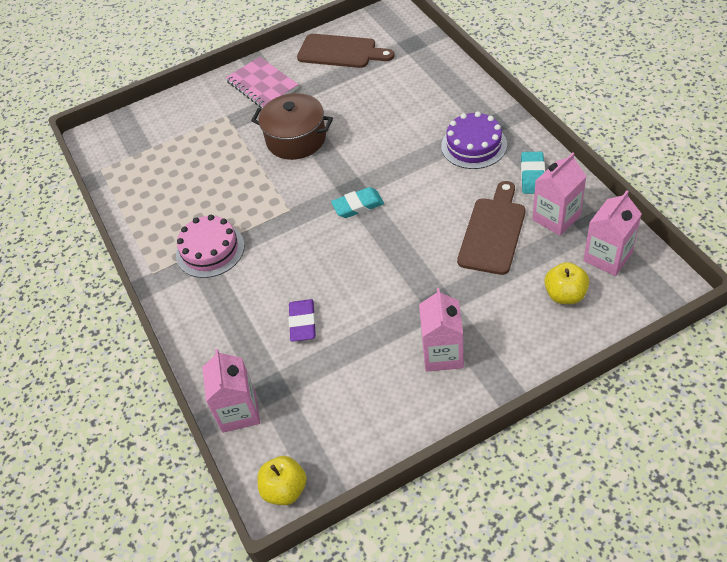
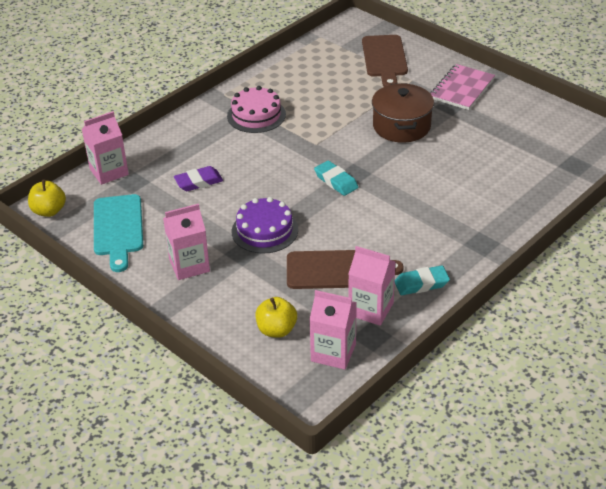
camera: 65 degrees right, 10 degrees down
brown cutting board [297,34,394,68] -> brown cutting board moved to [362,35,408,87]
purple cake [441,112,507,169] -> purple cake moved to [232,197,298,254]
none -> turquoise cutting board [94,194,143,272]

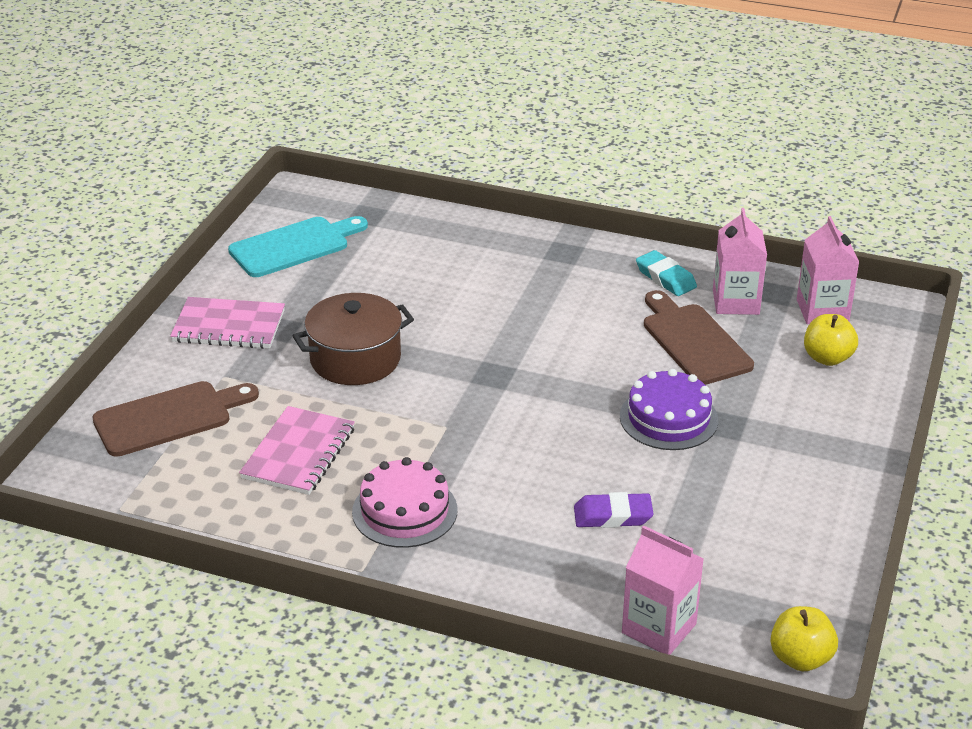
camera: 115 degrees left, 5 degrees down
turquoise cutting board [94,194,143,272] -> turquoise cutting board moved to [228,216,368,277]
pink carton [163,204,210,280] -> none
purple eraser [174,166,223,191] -> purple eraser turned 45 degrees counterclockwise [574,492,654,528]
turquoise eraser [314,161,358,196] -> none
none -> pink notebook [239,406,355,495]

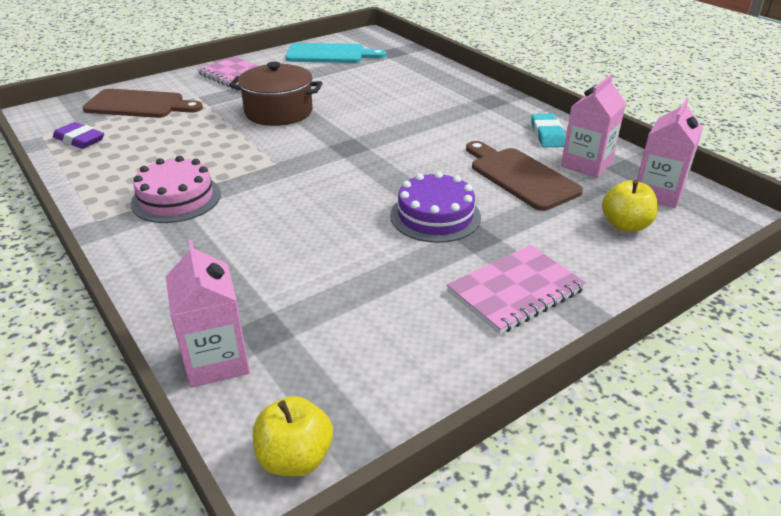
camera: 35 degrees right, 0 degrees up
pink notebook [239,406,355,495] -> pink notebook moved to [447,245,587,334]
purple eraser [574,492,654,528] -> purple eraser moved to [53,122,104,149]
brown cutting board [644,290,754,385] -> brown cutting board turned 45 degrees counterclockwise [466,141,583,211]

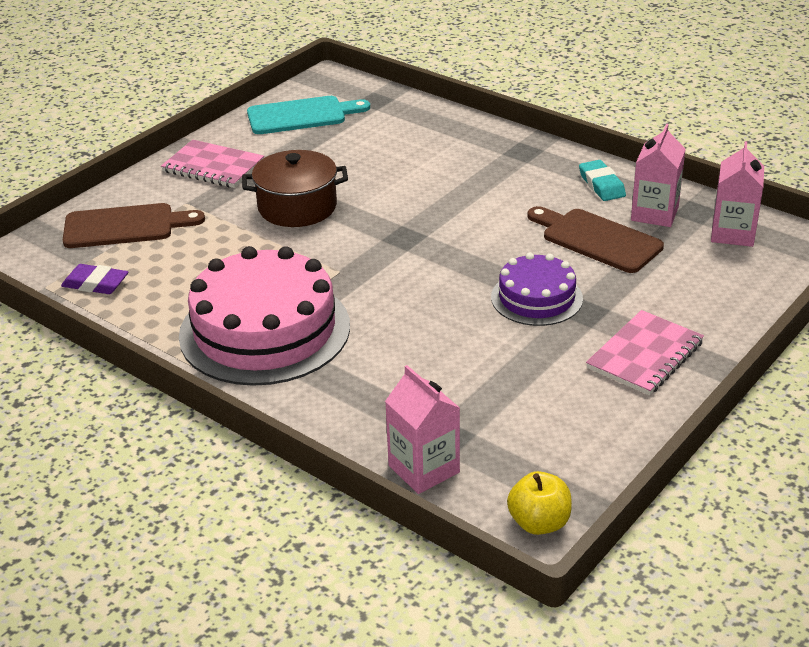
camera: 15 degrees left, 0 degrees up
pink cake [131,156,221,223] -> pink cake [179,246,350,386], size x1.82
yellow apple [602,180,658,232] -> none

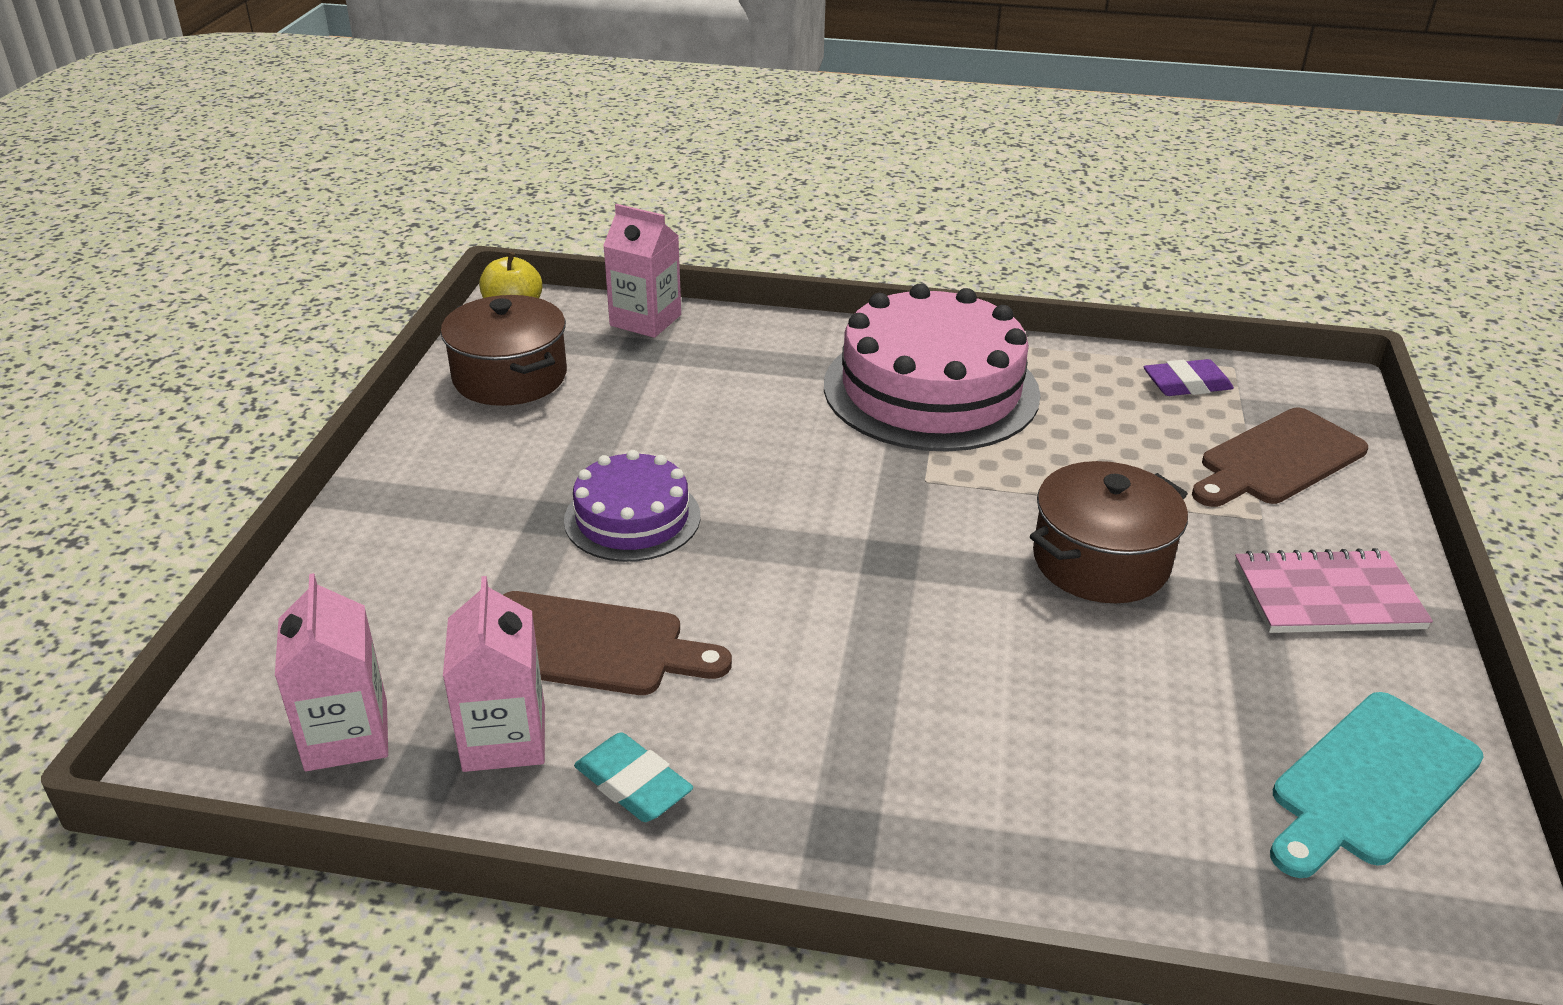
camera: 150 degrees right, 0 degrees up
pink notebook [586,310,704,395] -> none
none -> brown pot [441,295,567,406]

